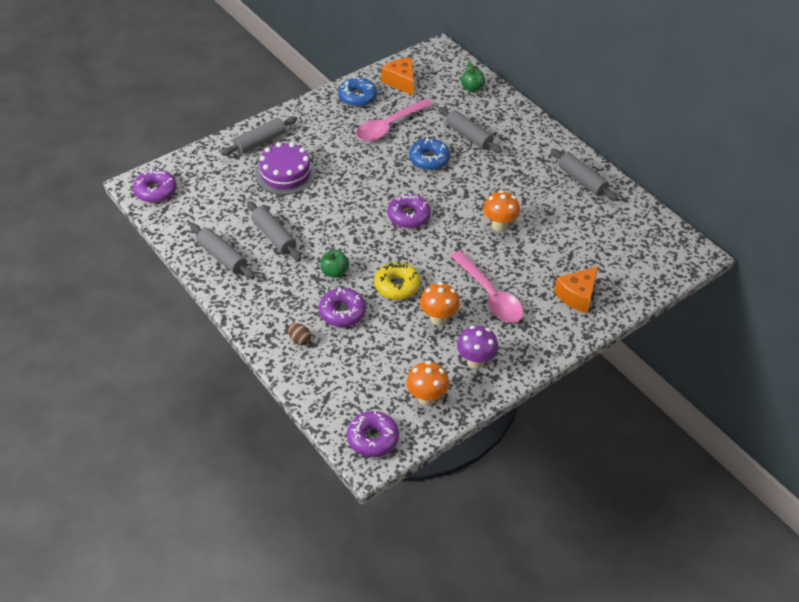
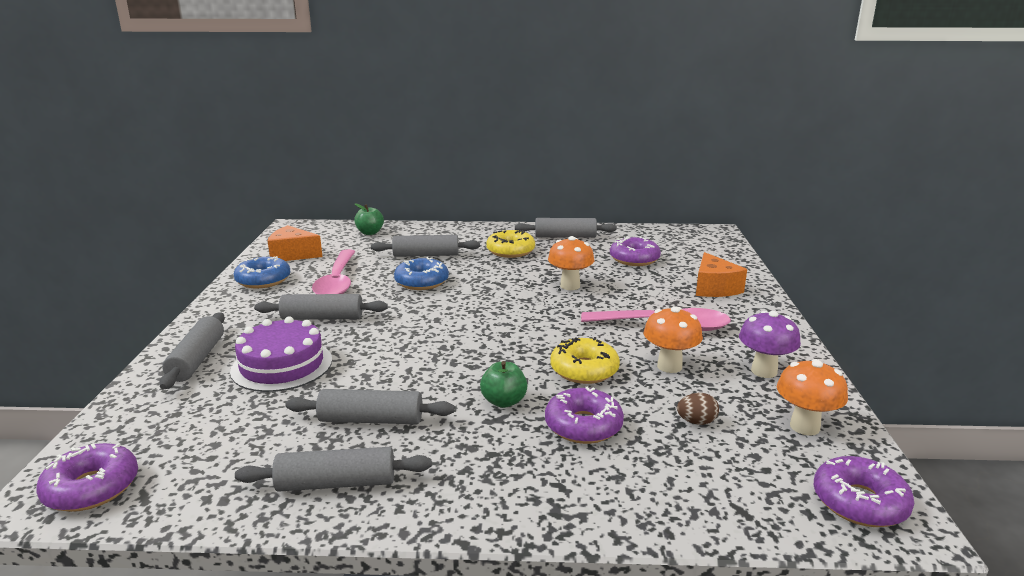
camera: 50 degrees left, 25 degrees down
brown egg [288,323,311,345] -> brown egg moved to [677,393,719,425]
purple donut [387,193,431,228] -> purple donut moved to [610,236,661,266]
none -> grey rolling pin [254,294,388,320]
none -> yellow donut [486,230,535,258]

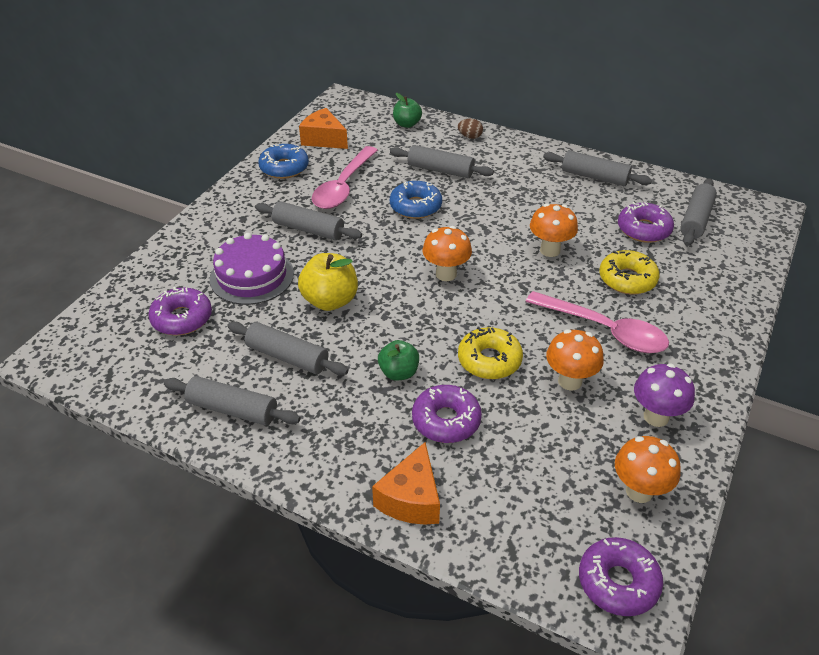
camera: 25 degrees right, 20 degrees up
purple donut [36,443,138,512] -> purple donut moved to [148,287,212,335]
grey rolling pin [159,313,225,390] -> grey rolling pin moved to [680,178,717,246]
yellow donut [486,230,535,258] -> yellow donut moved to [599,250,660,295]
brown egg [677,393,719,425] -> brown egg moved to [458,119,483,139]
orange cheese [696,252,747,297] -> orange cheese moved to [372,442,440,525]
none -> yellow apple [298,253,358,311]
none -> orange mushroom [423,226,472,281]

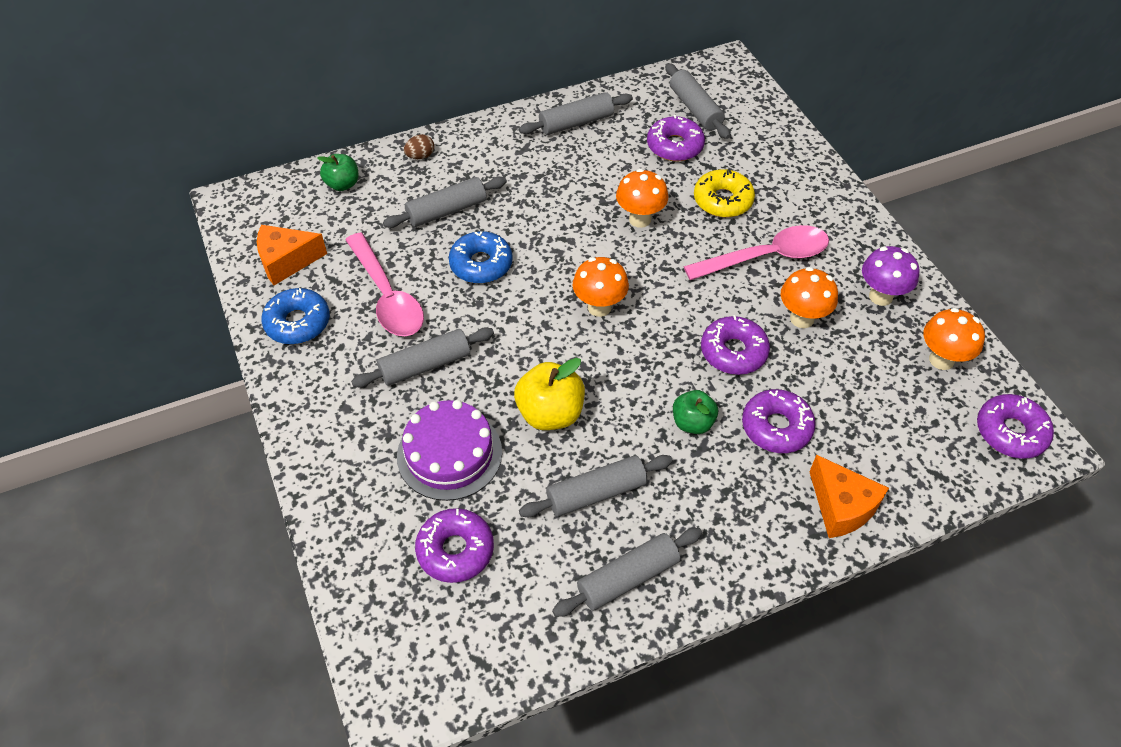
camera: 50 degrees left, 10 degrees up
yellow donut [458,327,523,379] -> purple donut [701,315,770,375]

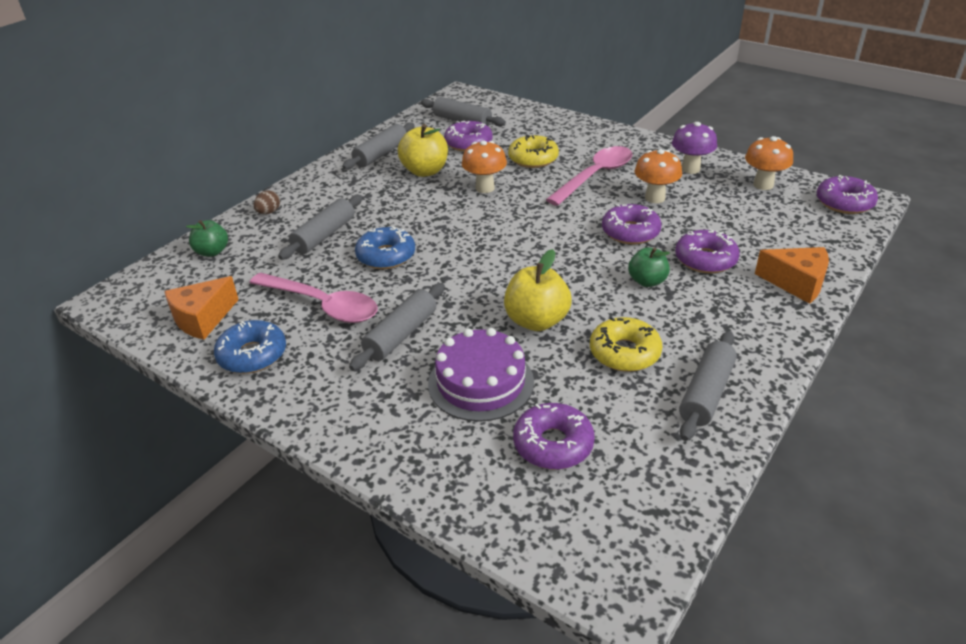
camera: 30 degrees left, 15 degrees down
grey rolling pin [519,455,673,517] -> yellow donut [590,317,662,372]
orange mushroom [573,257,629,317] -> none
none -> yellow apple [398,124,448,177]

